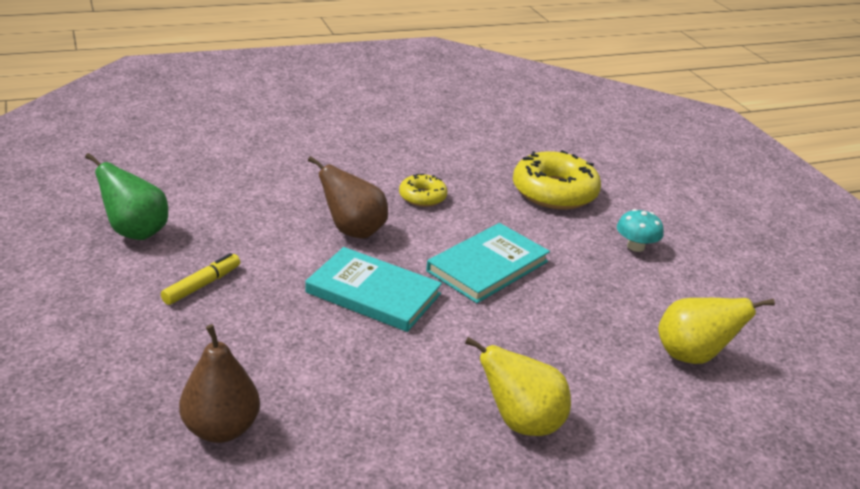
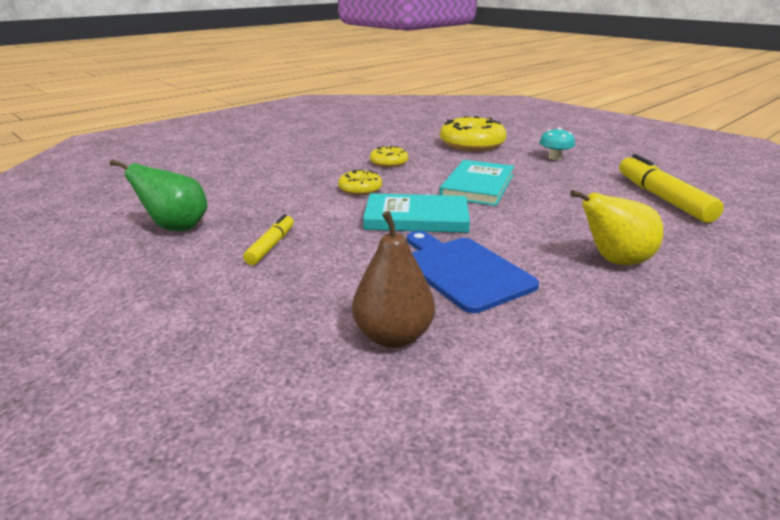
camera: 20 degrees left, 5 degrees down
brown pear [308,156,388,238] -> yellow donut [338,170,382,195]
yellow pear [658,298,775,364] -> yellow marker [619,154,724,223]
none -> blue cutting board [407,231,539,313]

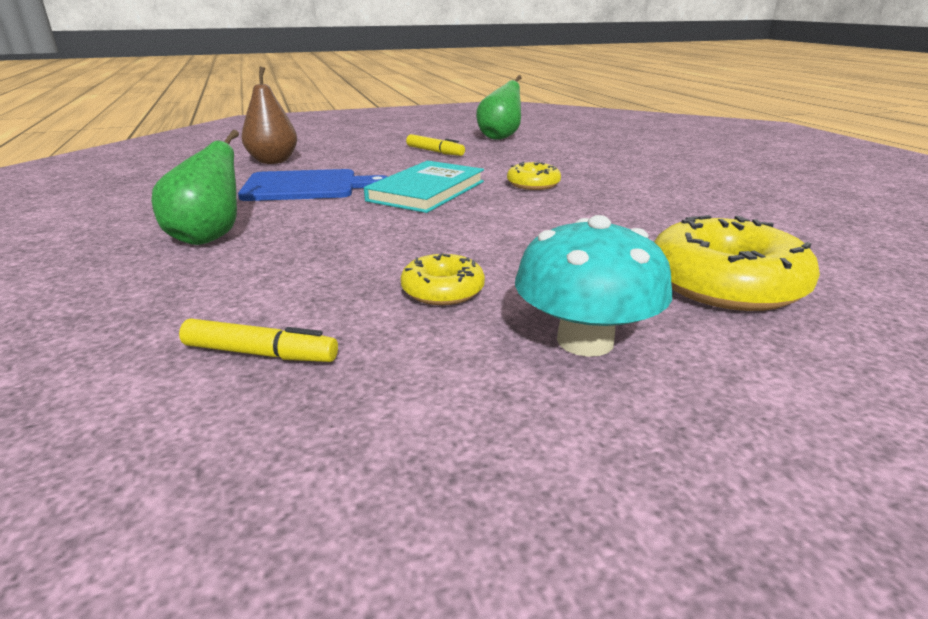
camera: 115 degrees right, 0 degrees up
yellow donut [370,146,408,167] -> yellow donut moved to [401,253,485,305]
turquoise book [439,160,514,206] -> none
turquoise mushroom [539,127,575,160] -> turquoise mushroom [515,215,672,357], size x1.65
yellow pear [570,190,663,265] -> green pear [152,130,239,245]
yellow marker [619,154,724,223] -> yellow marker [179,318,338,362], size x0.55

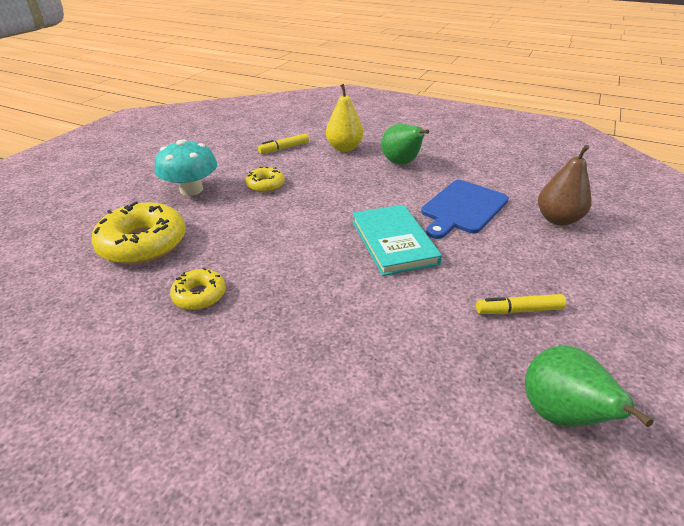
camera: 135 degrees right, 10 degrees up
yellow donut [507,162,561,190] -> yellow donut moved to [170,268,226,310]
none -> yellow pear [326,84,364,152]

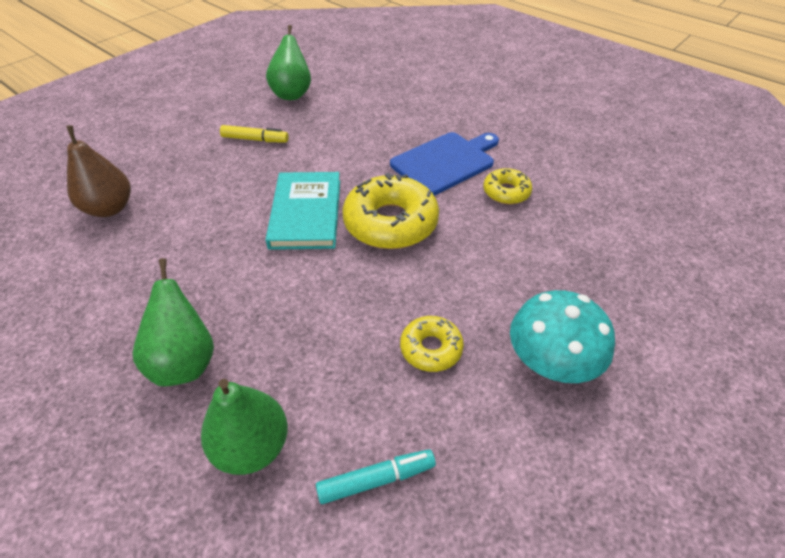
camera: 165 degrees left, 10 degrees up
yellow donut [91,202,186,264] -> yellow donut moved to [342,172,439,249]
yellow marker [258,133,309,154] -> turquoise marker [316,449,436,504]
yellow pear [326,84,364,152] -> green pear [201,379,288,475]
blue cutting board [421,180,509,239] -> blue cutting board moved to [390,132,499,196]

